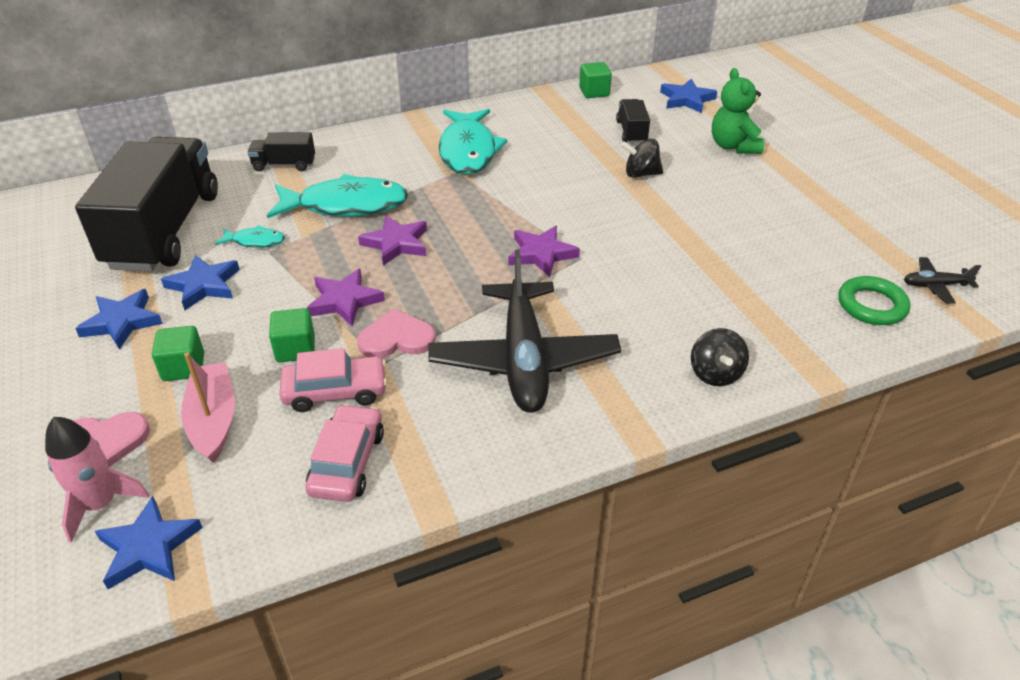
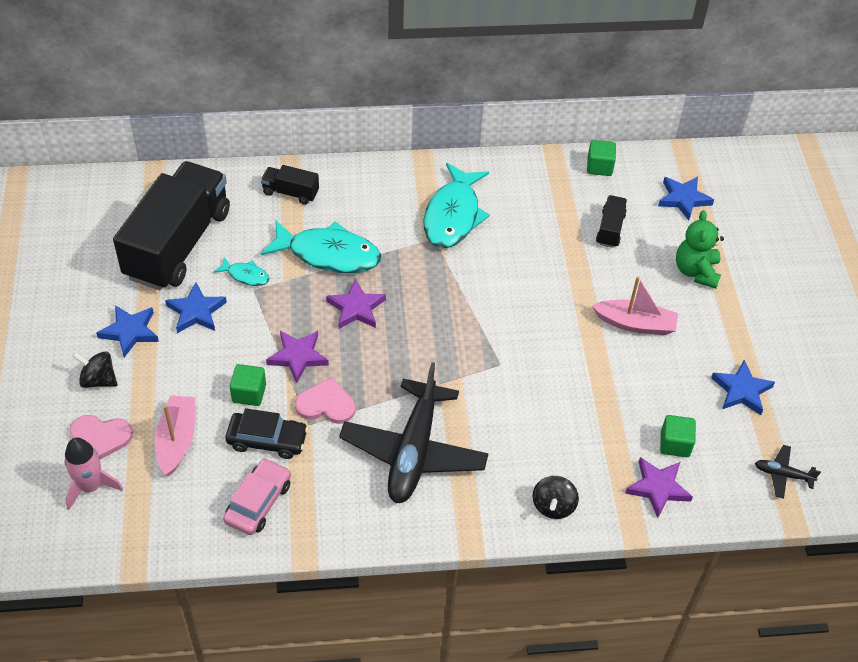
camera: 15 degrees right, 10 degrees up
blue star [95,496,203,589] -> blue star moved to [711,360,775,415]
green cube [152,326,204,381] -> green cube moved to [660,415,696,457]
pink car [280,348,387,412] -> black car [226,408,308,459]
purple star [509,226,580,277] -> purple star moved to [625,457,693,518]
black spinning top [621,139,663,178] -> black spinning top moved to [73,351,118,388]
green ring [838,276,910,325] -> none
none -> pink boat [592,276,678,335]

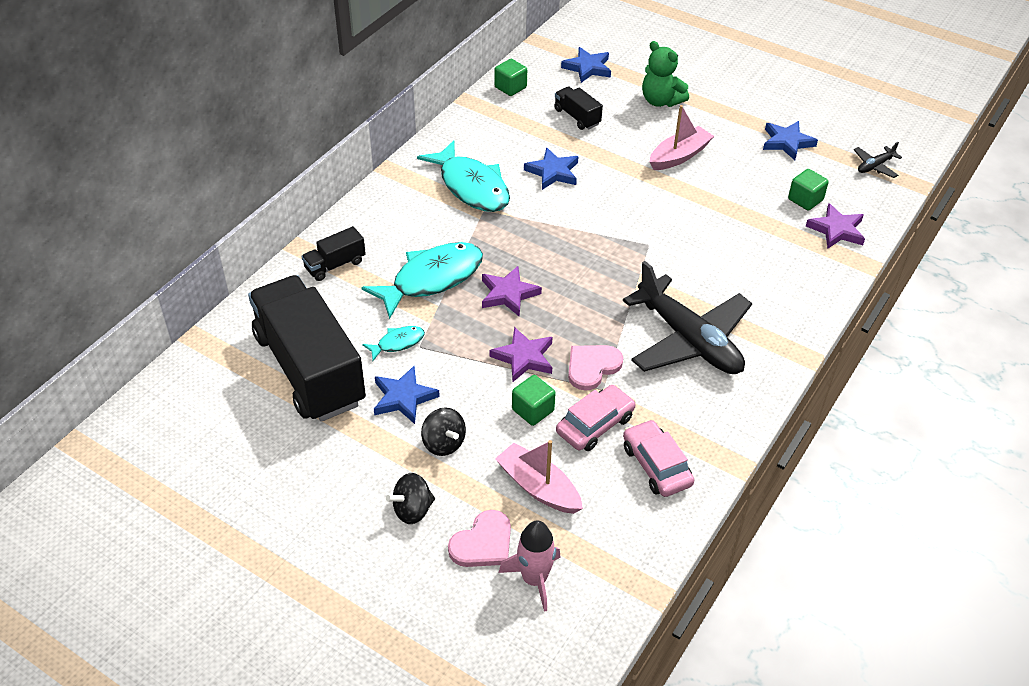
camera: 50 degrees left, 5 degrees down
blue star [96,305,159,357] -> blue star moved to [524,147,579,190]
black car [226,408,308,459] -> pink car [556,385,636,451]
black spinning top [533,476,579,519] -> black spinning top moved to [421,408,466,456]

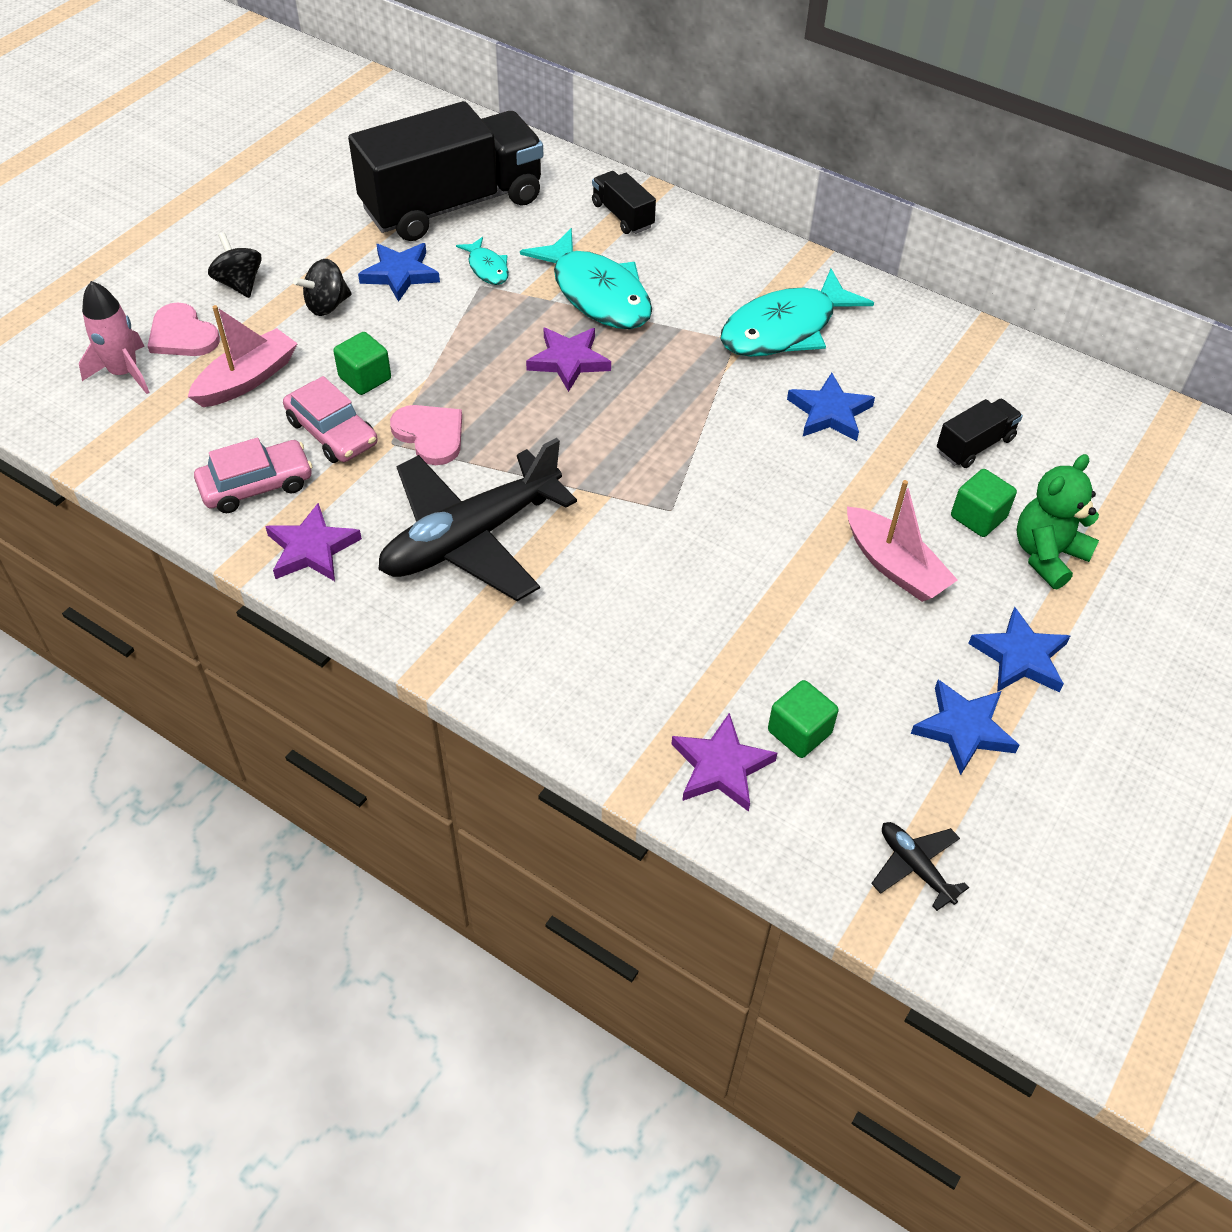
camera: 90 degrees right, 5 degrees up
purple star [490,327,553,382] -> purple star moved to [265,503,362,581]
green cube [494,59,527,96] -> green cube moved to [951,469,1017,537]
blue star [561,47,611,83] -> blue star moved to [968,607,1070,692]

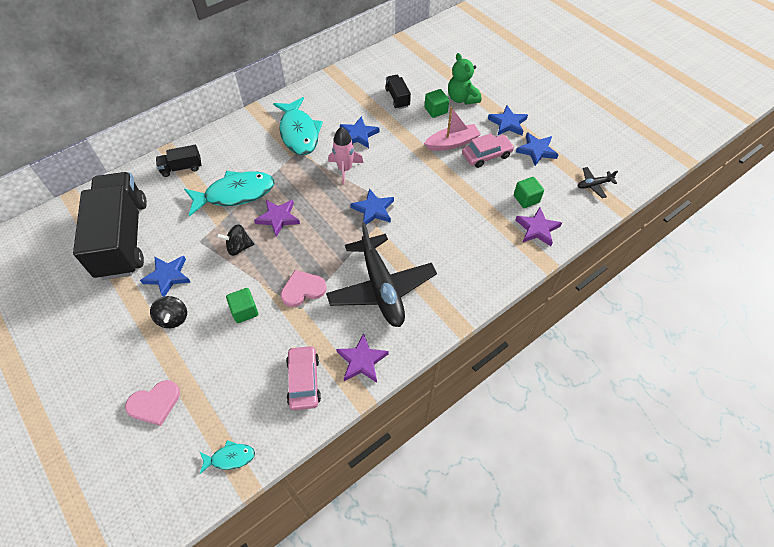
camera: 70 degrees left, 5 degrees up
pink rocket [79,281,150,394] -> pink rocket moved to [328,127,364,185]
pink boat [188,305,298,407] -> none
black spinning top [208,232,262,298] -> black spinning top moved to [216,224,254,256]
pink car [283,376,378,463] -> pink car moved to [462,133,514,168]
turquoise fish [456,237,509,285] -> turquoise fish moved to [200,440,255,474]
none -> blue star [351,188,394,225]

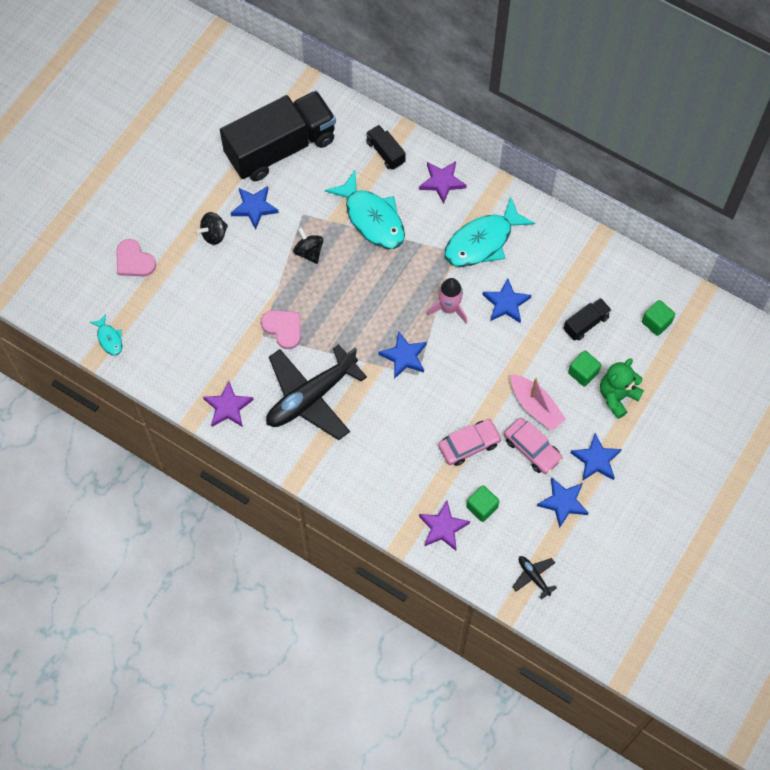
camera: 70 degrees right, 10 degrees up
green cube [226,288,258,323] -> green cube moved to [642,300,675,336]
purple star [254,199,300,237] -> purple star moved to [419,161,467,204]
pink car [286,345,321,410] -> pink car moved to [438,419,502,466]

